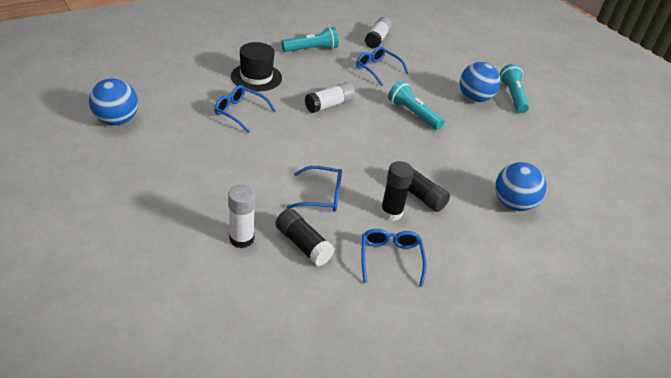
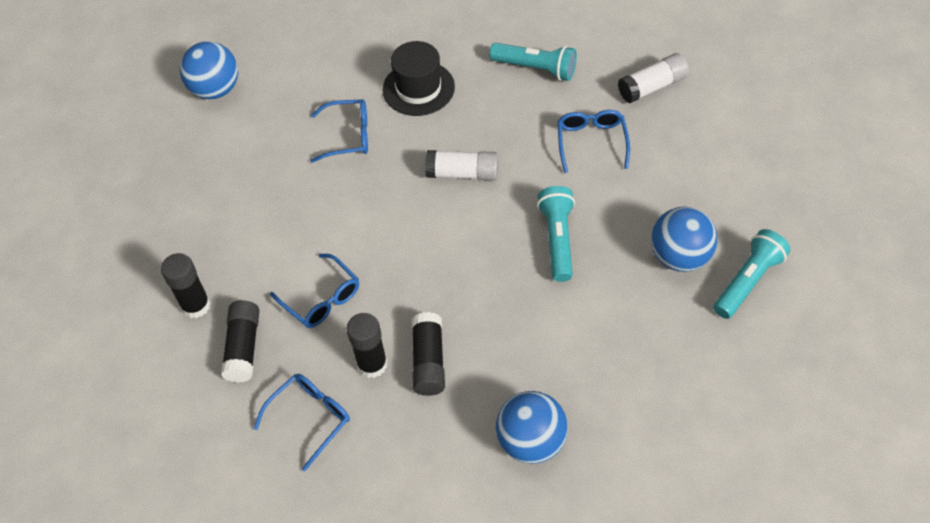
camera: 50 degrees right, 15 degrees up
blue glasses [214,85,276,133] -> blue glasses turned 105 degrees clockwise [310,99,368,163]
white glue stick [228,184,256,248] -> black glue stick [161,253,211,318]

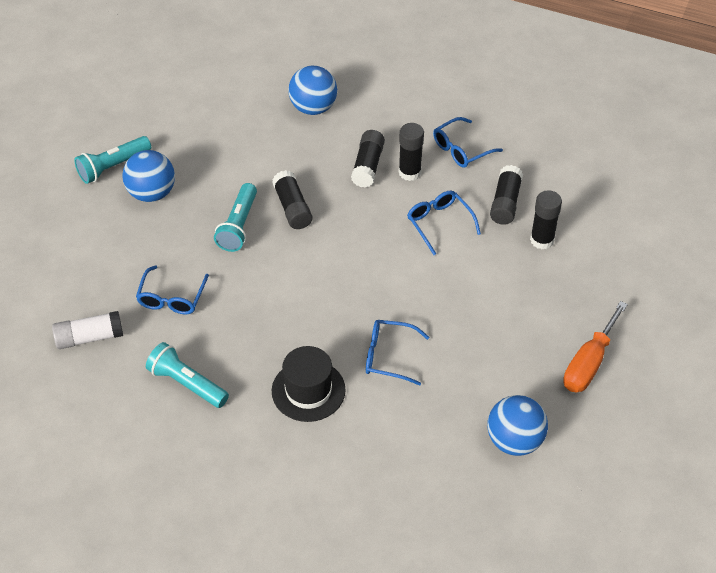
camera: 170 degrees left, 5 degrees down
white glue stick [425,150,499,181] -> none
none -> black glue stick [272,170,312,229]
none -> orange screwdriver [563,301,628,392]

